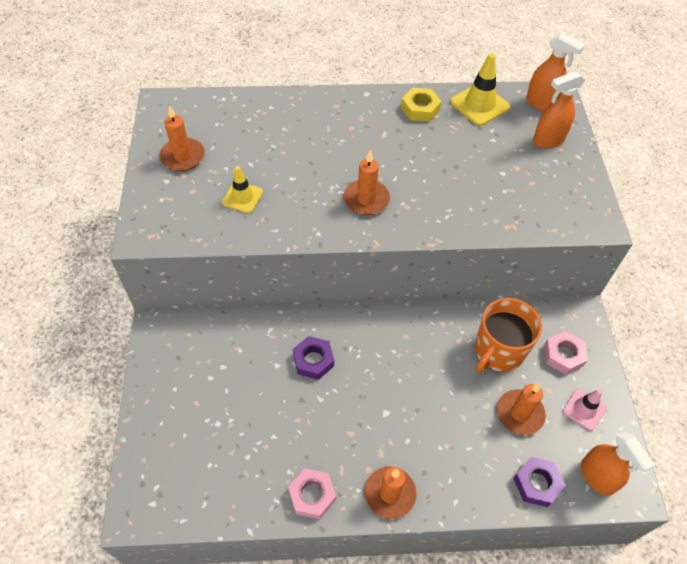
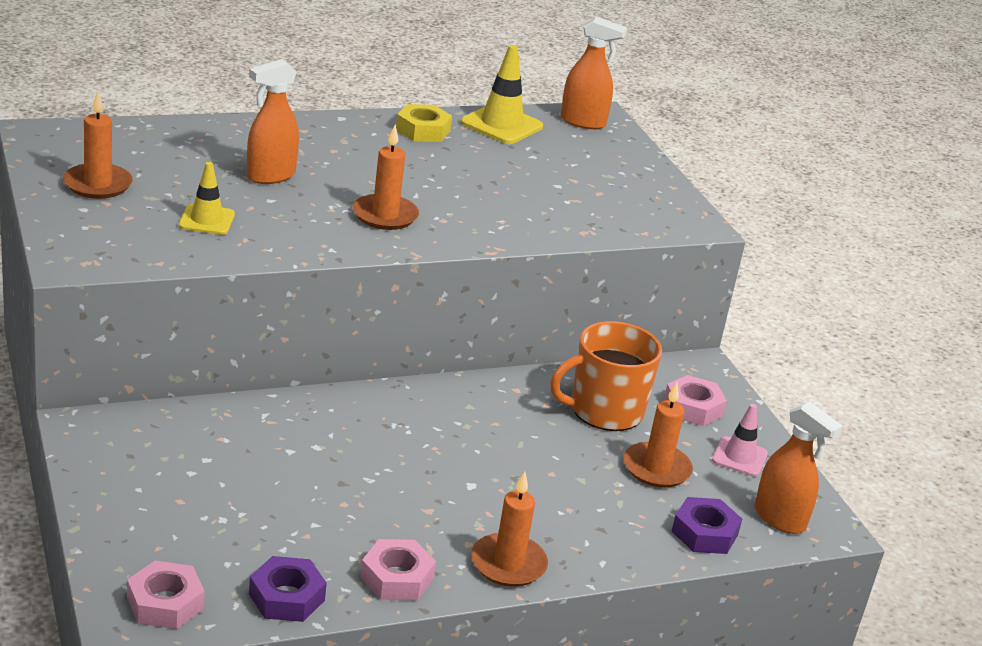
camera: 20 degrees left, 25 degrees down
purple nut [293,336,334,380] -> purple nut moved to [249,556,327,622]
orange mug [475,298,542,373] -> orange mug turned 45 degrees clockwise [550,321,662,431]
orange spray bottle [533,71,585,149] -> orange spray bottle moved to [247,59,299,184]
none -> pink nut [127,560,205,629]

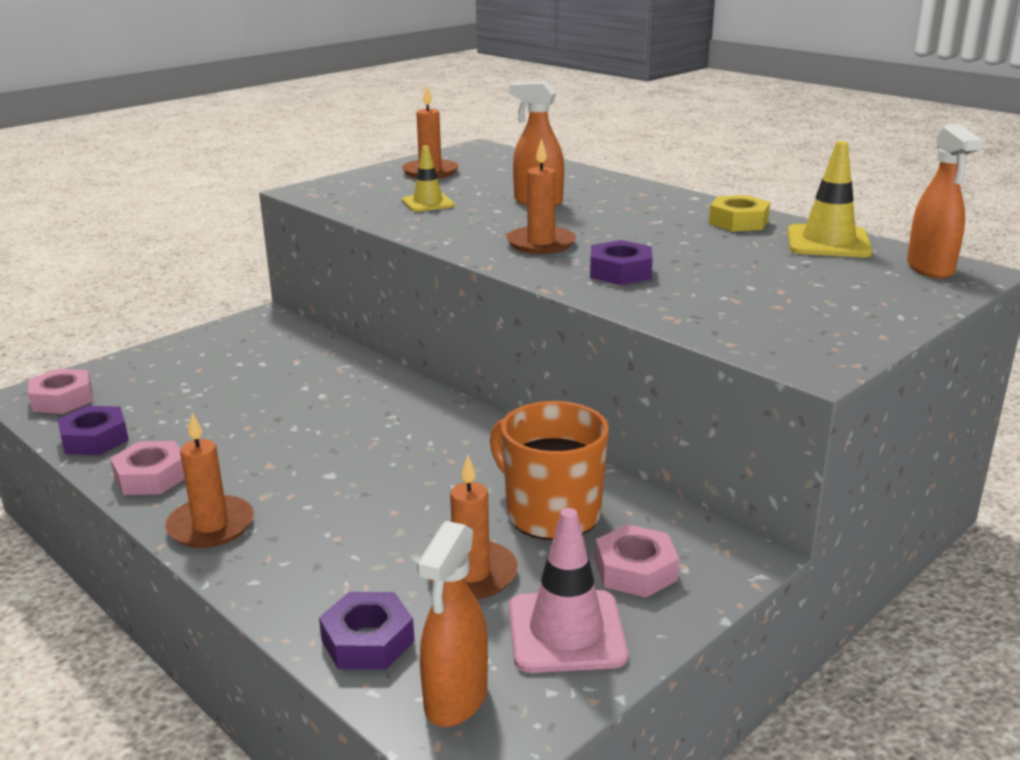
camera: 70 degrees right, 5 degrees down
pink traffic cone [712,404,768,476] -> pink traffic cone [509,508,628,673], size x1.55
none -> purple nut [590,240,653,285]

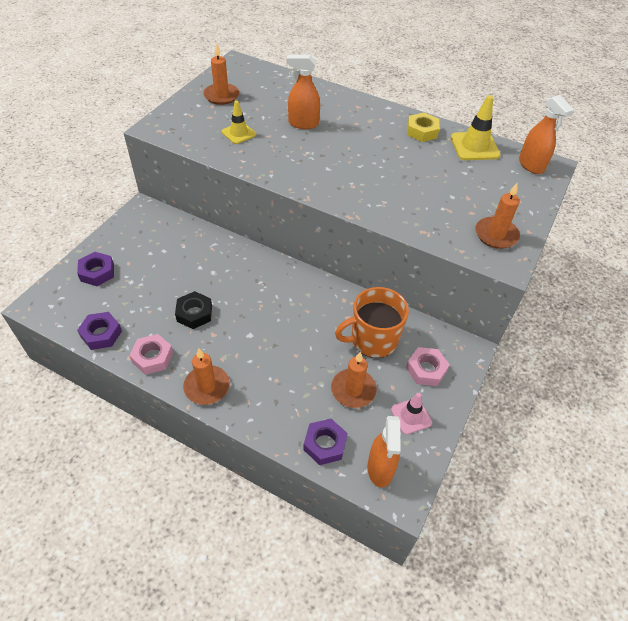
camera: 20 degrees left, 25 degrees up
pink nut [28,368,93,414] -> none
orange mug [490,401,609,540] -> orange mug turned 45 degrees counterclockwise [335,287,409,358]
orange candle [506,138,576,254] -> orange candle moved to [475,183,520,249]
pink traffic cone [509,508,628,673] -> pink traffic cone [391,393,432,435], size x0.64
purple nut [590,240,653,285] -> purple nut moved to [77,252,114,286]
none -> black nut [175,291,212,329]

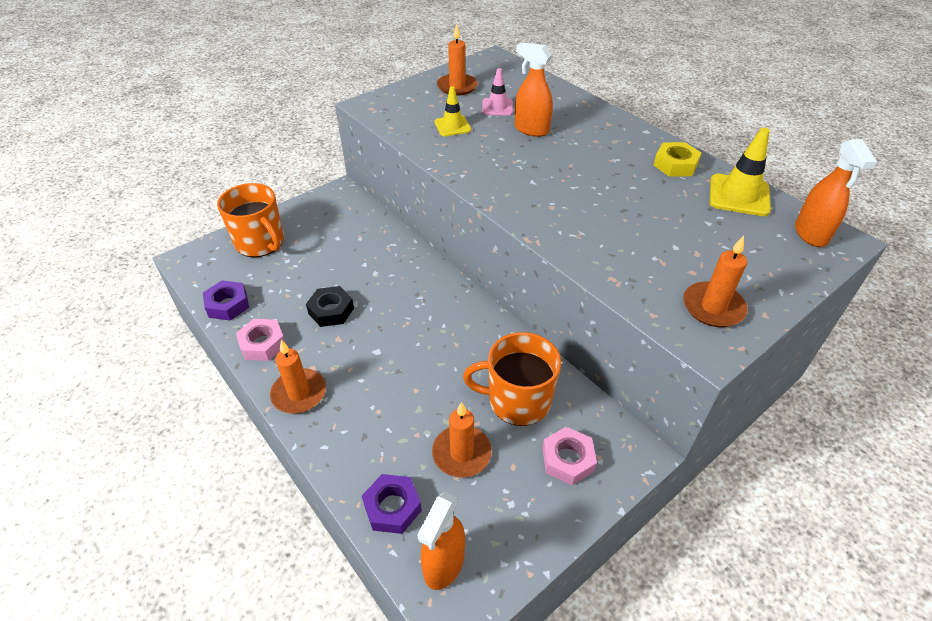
camera: 25 degrees right, 5 degrees down
purple nut [77,252,114,286] -> orange mug [217,183,284,257]
pink traffic cone [391,393,432,435] -> pink traffic cone moved to [482,68,513,116]

